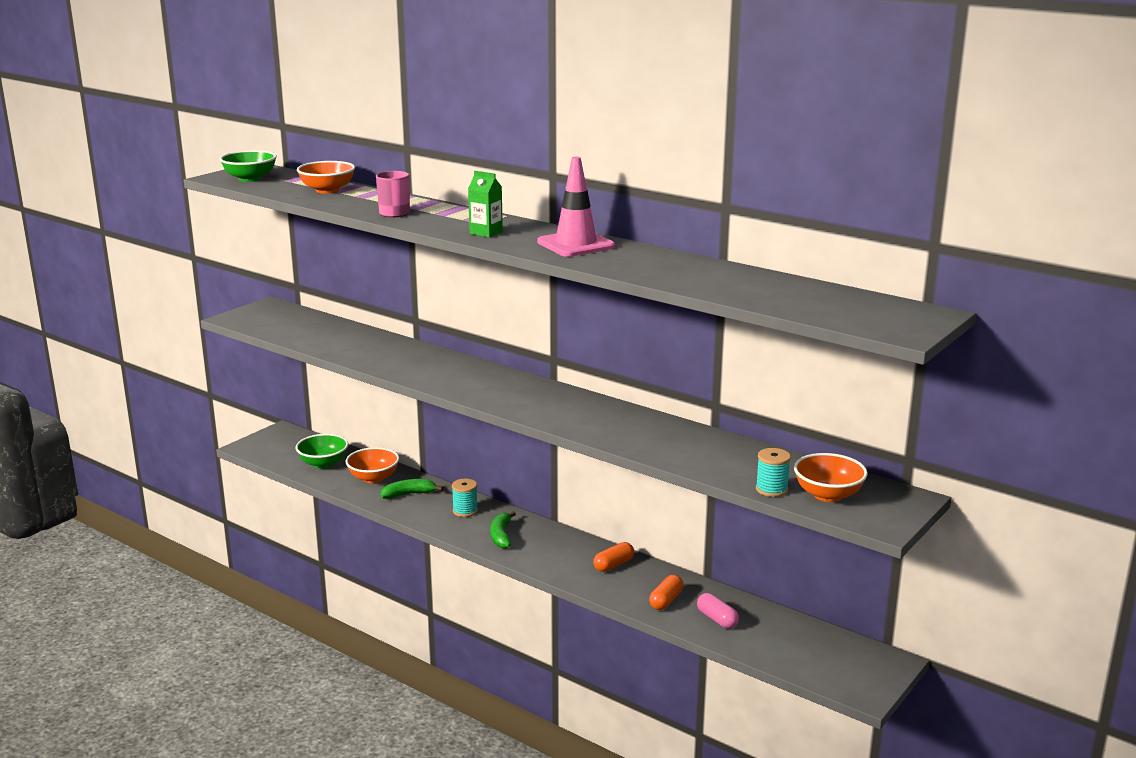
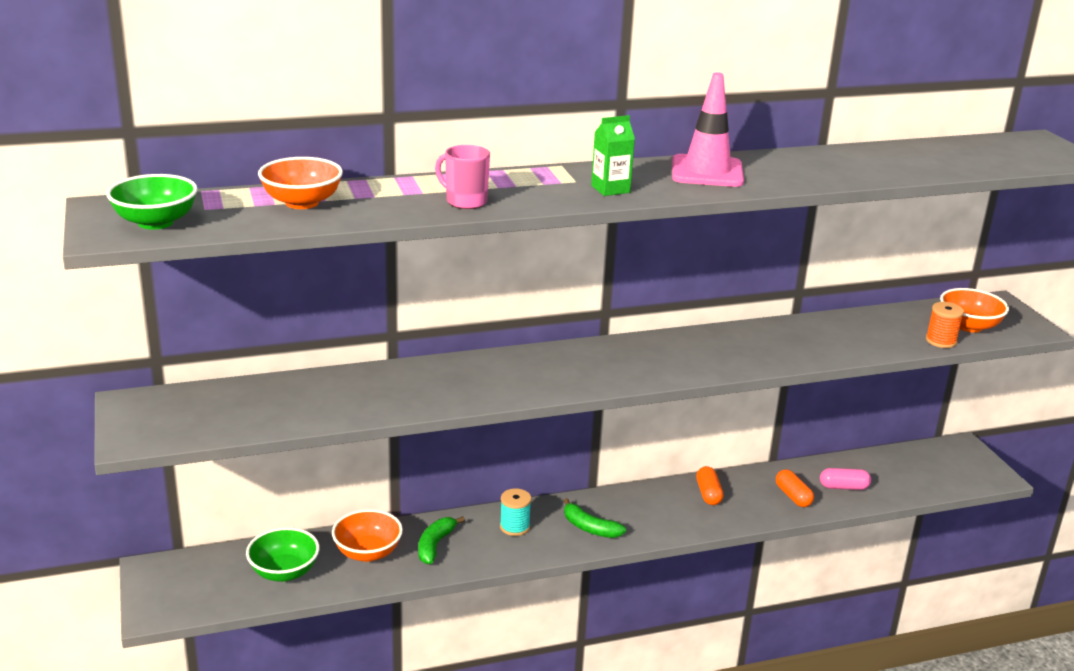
camera: 55 degrees left, 5 degrees up
turquoise spool [756,448,791,497] -> orange spool [926,302,964,348]

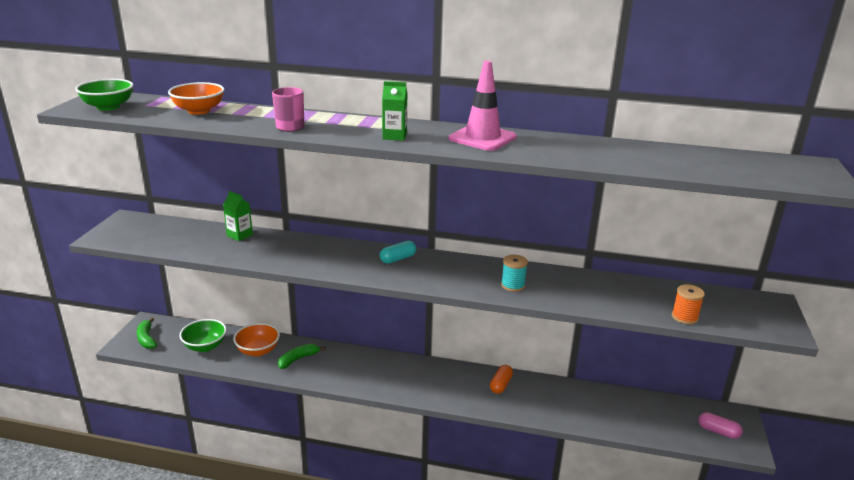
camera: 30 degrees right, 0 degrees up
turquoise spool [500,488,531,536] -> turquoise spool moved to [501,255,528,292]
green banana [564,498,626,538] -> green banana moved to [137,318,157,349]
orange capsule [776,469,814,507] -> none
pink capsule [820,468,871,490] -> pink capsule moved to [699,412,743,439]
orange bowl [940,288,1009,333] -> none
none -> green carton [223,191,253,241]
none -> turquoise capsule [380,241,416,264]

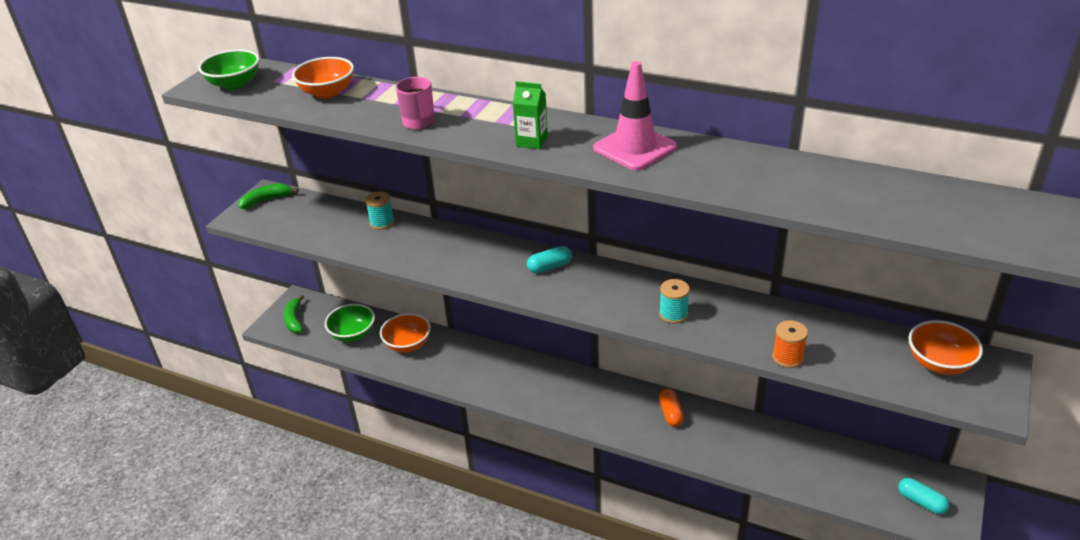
camera: 15 degrees right, 10 degrees up
green carton [223,191,253,241] -> turquoise spool [365,192,394,230]
green banana [278,344,326,369] -> green banana moved to [238,183,298,209]
orange capsule [490,365,513,394] -> orange capsule turned 45 degrees counterclockwise [659,389,684,427]
orange spool [672,284,705,324] -> orange spool moved to [772,320,808,368]
pink capsule [699,412,743,439] -> turquoise capsule [898,478,949,514]
none -> orange bowl [908,320,983,375]

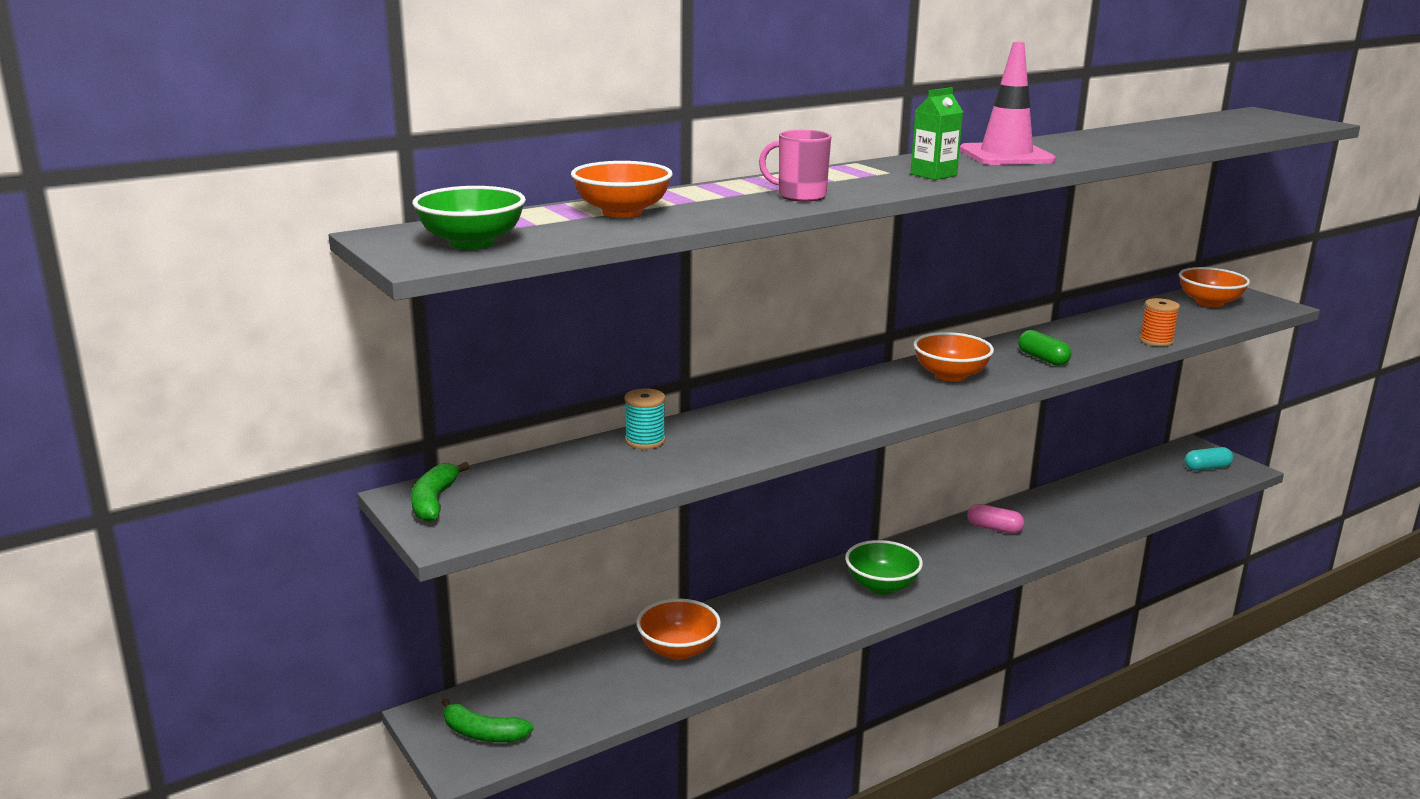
camera: 60 degrees left, 15 degrees down
green bowl [325,304,375,342] -> green bowl moved to [845,540,923,594]
turquoise capsule [527,246,572,273] -> none
turquoise spool [659,279,690,324] -> green capsule [1018,330,1071,366]
orange capsule [659,389,684,427] -> pink capsule [967,504,1024,534]
none -> orange bowl [913,332,994,382]

